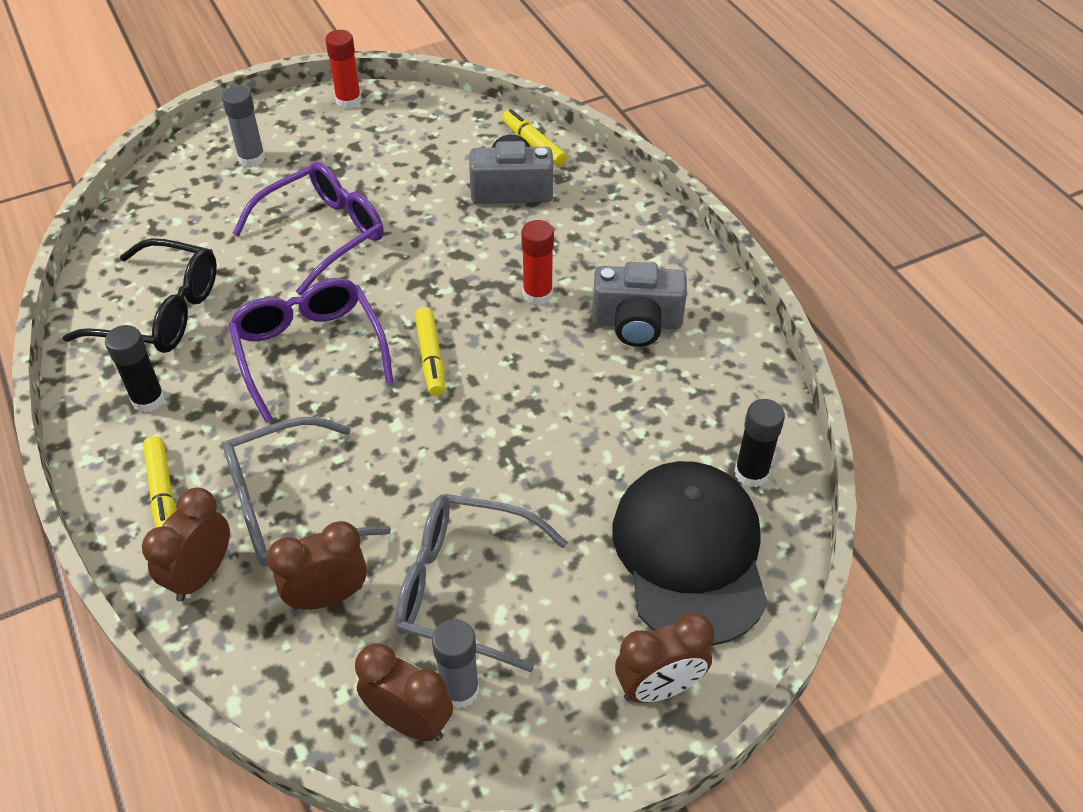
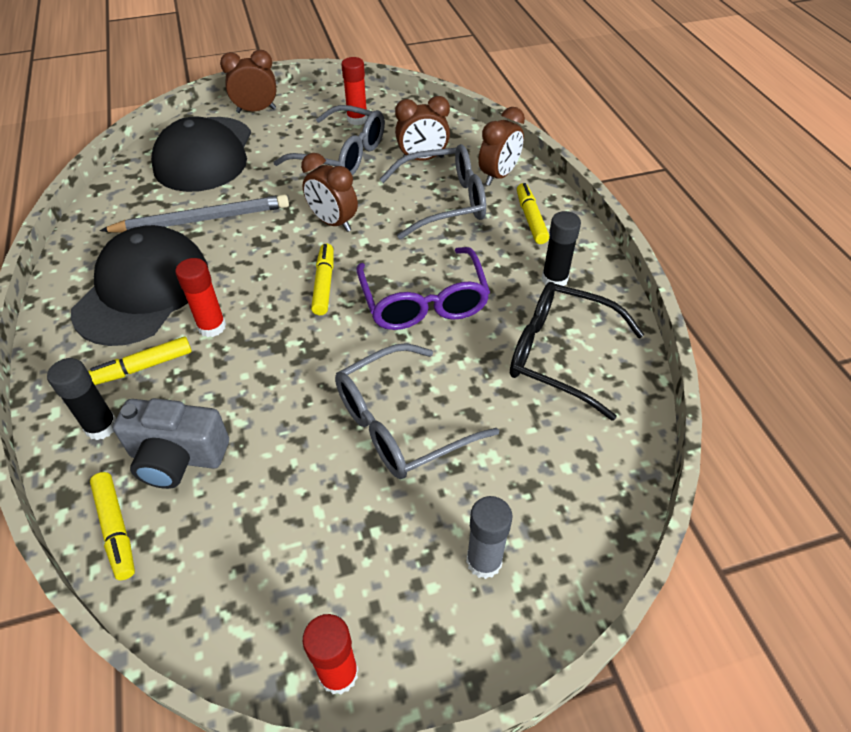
camera: 170 degrees left, 0 degrees up
purple glasses [232,162,384,295] -> grey glasses [335,343,499,479]
brown clock [355,643,453,741] -> brown clock moved to [301,153,358,232]
grey glue stick [432,619,479,709] -> red glue stick [341,57,368,125]
grey camera [592,262,687,347] -> black cap [71,225,209,346]
black glue stick [735,399,785,487] -> black glue stick moved to [47,358,116,440]
none -> yellow marker [88,337,192,385]
none -> grey pencil [100,194,289,233]

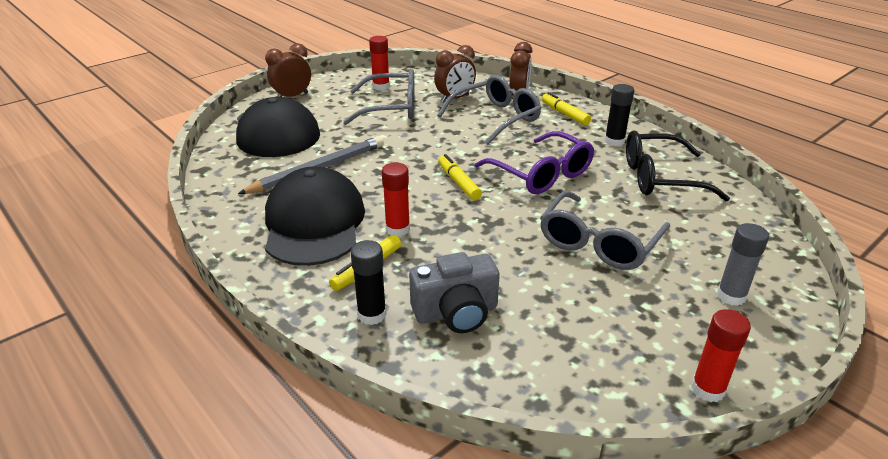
camera: 25 degrees left, 15 degrees down
yellow marker [90,472,135,580] -> none
brown clock [301,153,358,232] -> none

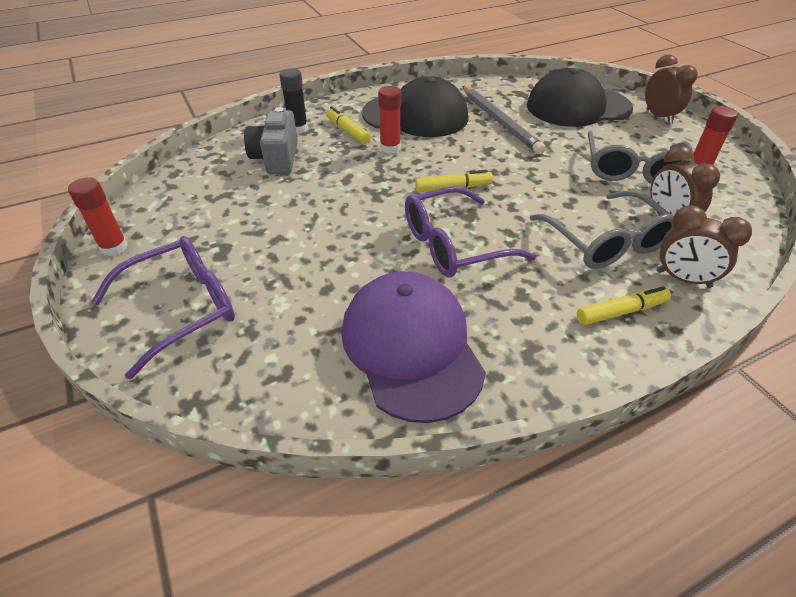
camera: 105 degrees right, 10 degrees up
grey glasses [540,191,670,270] -> none
black glue stick [604,84,635,146] -> none
black glasses [626,130,730,201] -> purple cap [342,271,486,423]
grey glue stick [717,223,769,306] -> purple glasses [91,236,235,380]

